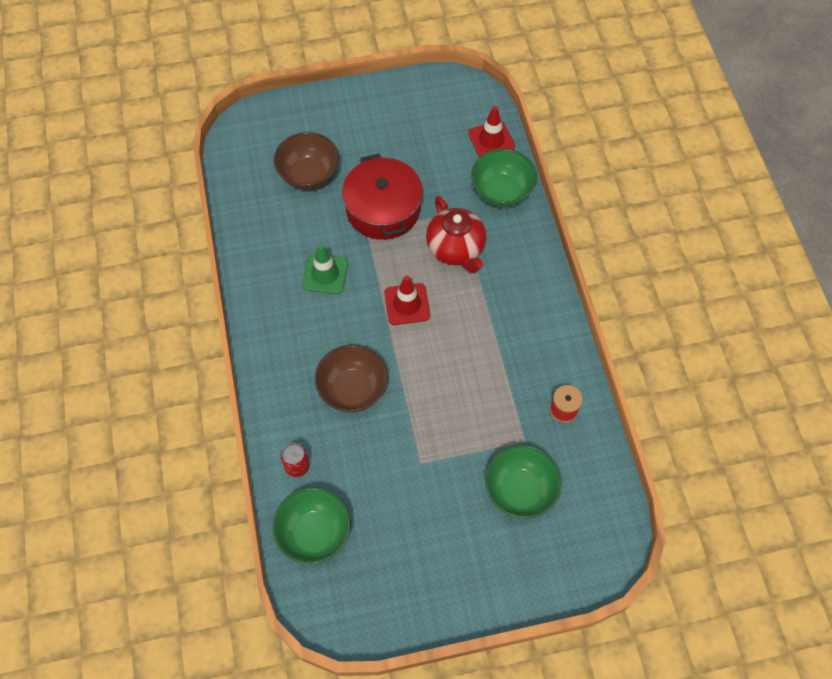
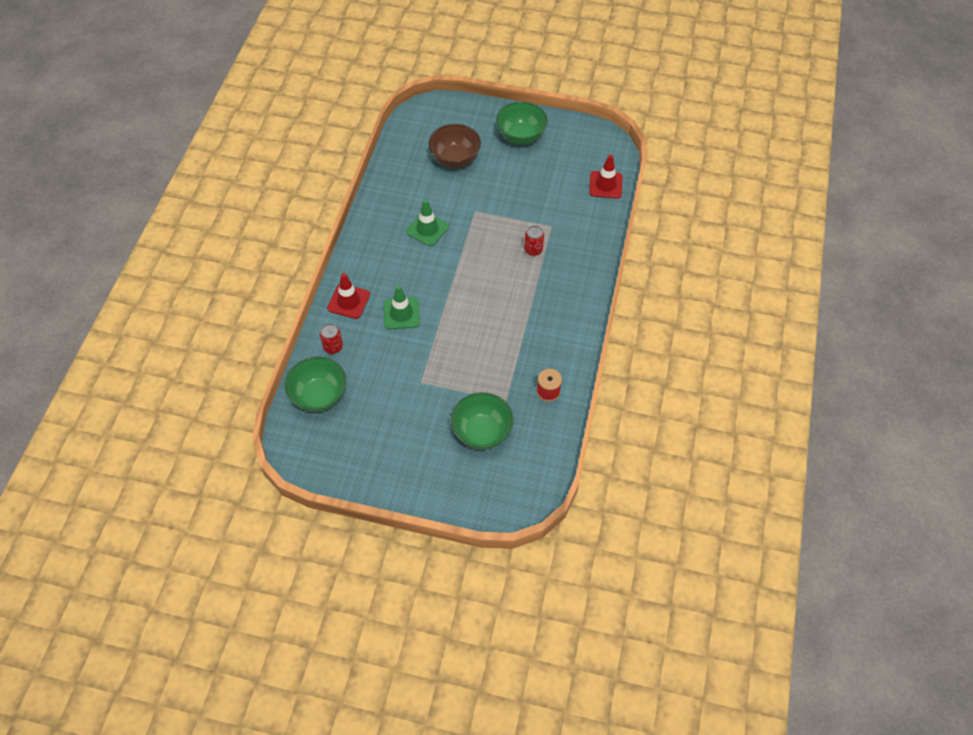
camera: 25 degrees right, 5 degrees down
brown bowl [315,345,388,413] -> green traffic cone [383,286,420,330]
red pot [342,153,423,240] -> none
red traffic cone [384,275,430,325] -> red traffic cone moved to [327,273,370,319]
red teapot [426,196,486,273] -> red can [524,226,544,256]
green bowl [471,149,537,207] -> green bowl moved to [496,102,548,145]

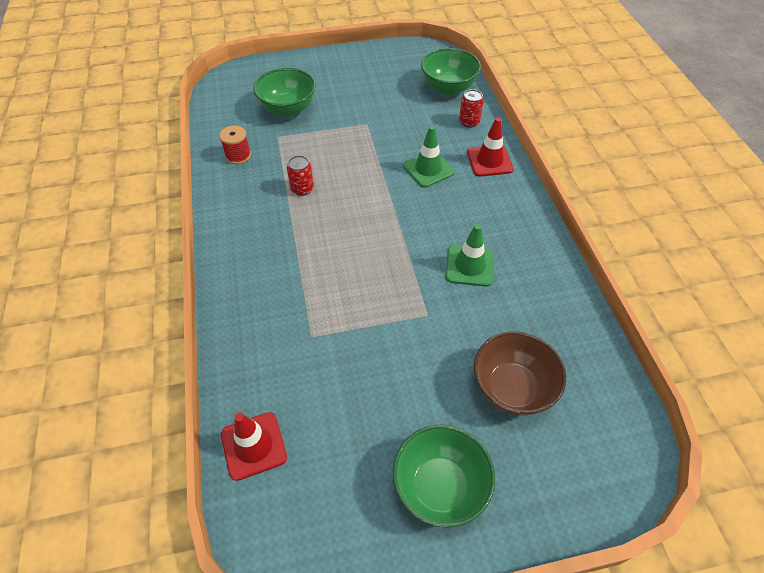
camera: 155 degrees right, 5 degrees down
red can [524,226,544,256] -> red can moved to [287,155,314,196]

